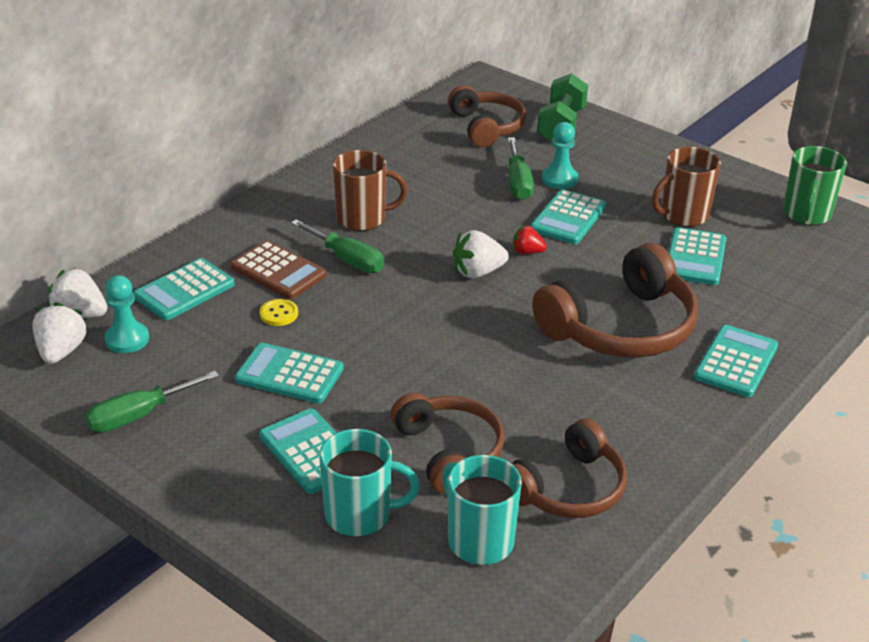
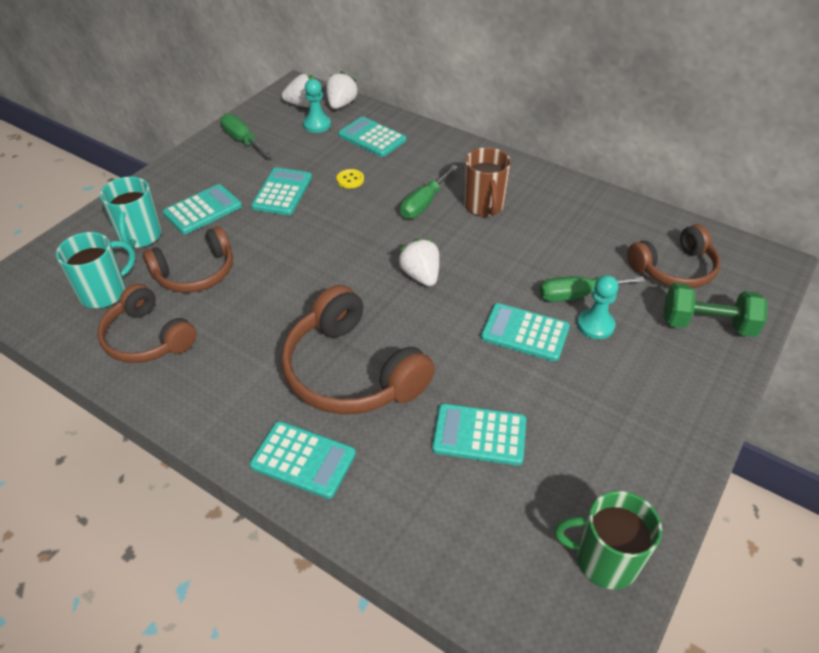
camera: 85 degrees right, 10 degrees up
brown calculator [230,240,327,299] -> none
red strawberry [513,225,547,254] -> none
brown mug [652,147,721,227] -> none

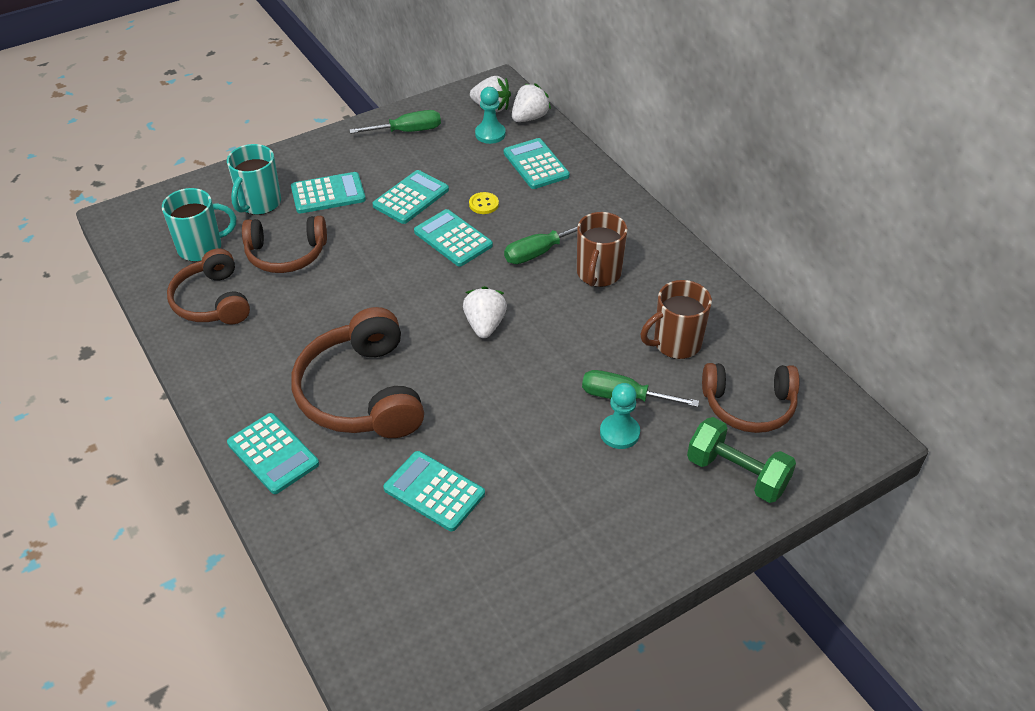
camera: 25 degrees right, 0 degrees up
green screwdriver [220,114,273,158] -> green screwdriver turned 90 degrees clockwise [349,110,441,134]
turquoise calculator [481,303,570,362] -> turquoise calculator moved to [414,209,493,266]
green mug [554,491,662,590] -> none
none -> brown mug [640,280,712,359]

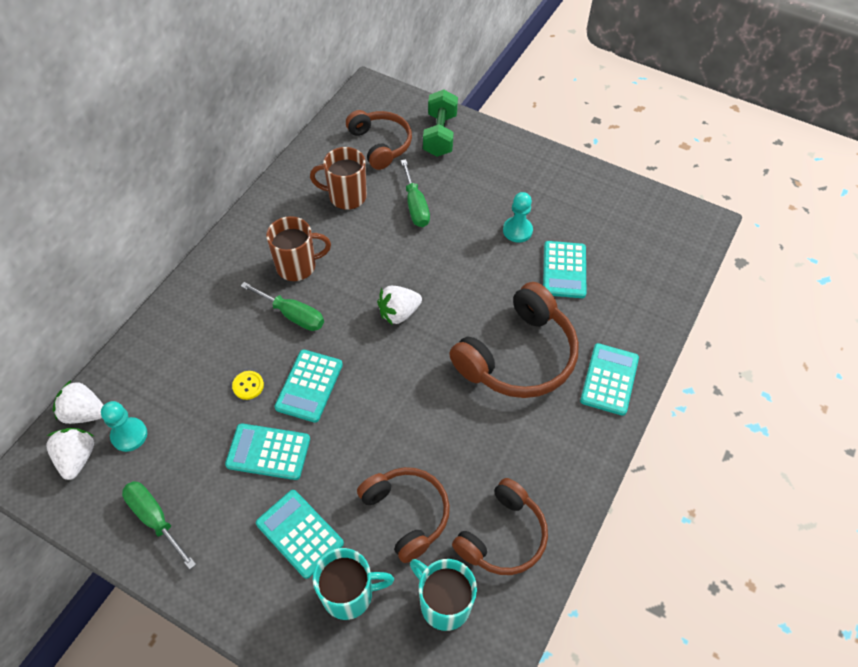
camera: 120 degrees left, 10 degrees up
turquoise calculator [504,138,570,189] -> none
turquoise pawn [600,383,640,449] -> turquoise pawn moved to [503,192,533,243]
brown mug [640,280,712,359] -> brown mug turned 150 degrees clockwise [310,147,367,210]

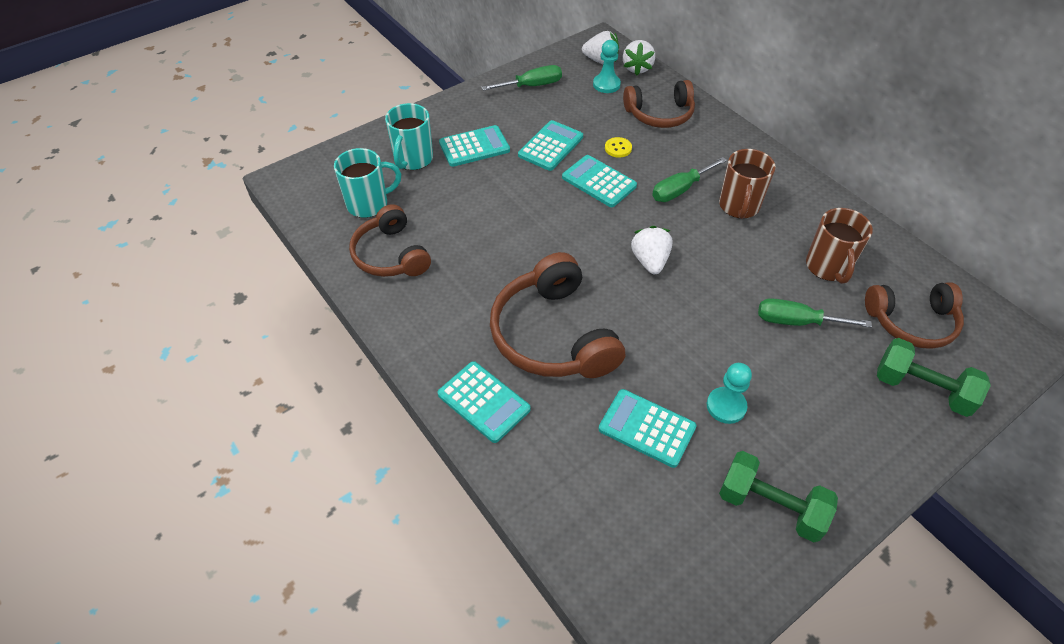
camera: 115 degrees right, 5 degrees down
white strawberry [53,380,103,424] -> white strawberry turned 150 degrees clockwise [623,40,655,75]
brown mug [310,147,367,210] -> brown mug turned 150 degrees clockwise [806,208,873,284]
brown headphones [357,467,450,563] -> brown headphones moved to [623,80,695,128]
none -> green dumbbell [719,451,838,543]

